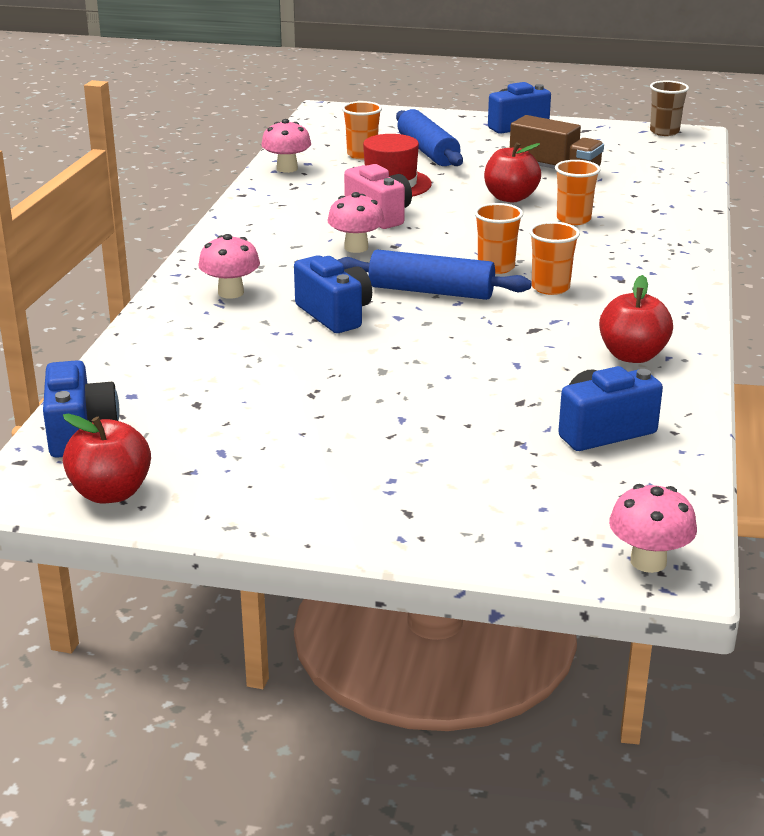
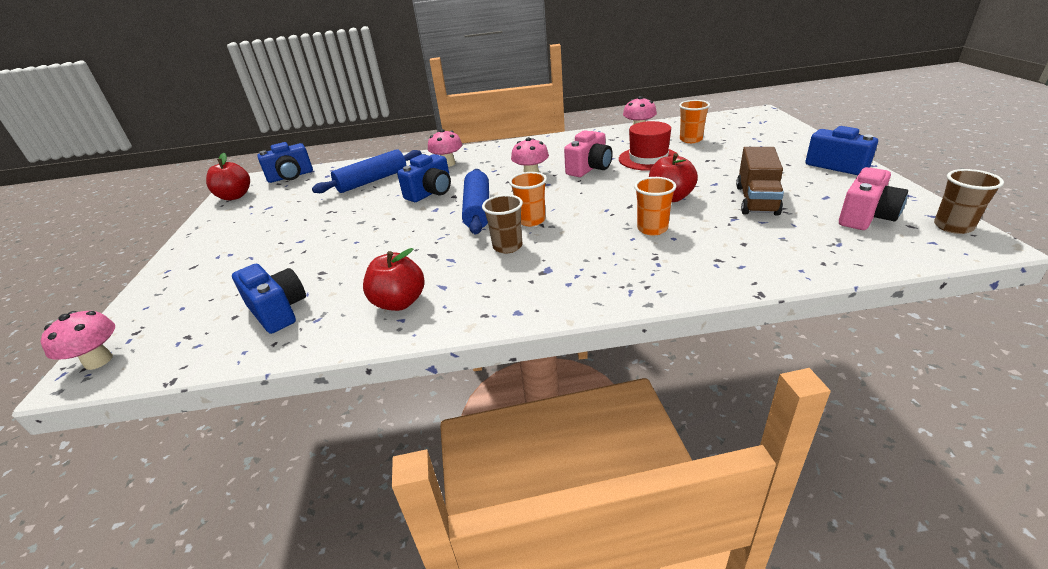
camera: 75 degrees right, 5 degrees up
blue rolling pin [396,109,463,166] -> blue rolling pin moved to [312,149,422,193]
orange cup [529,222,580,295] -> brown cup [482,195,523,254]
none -> pink camera [839,167,908,230]

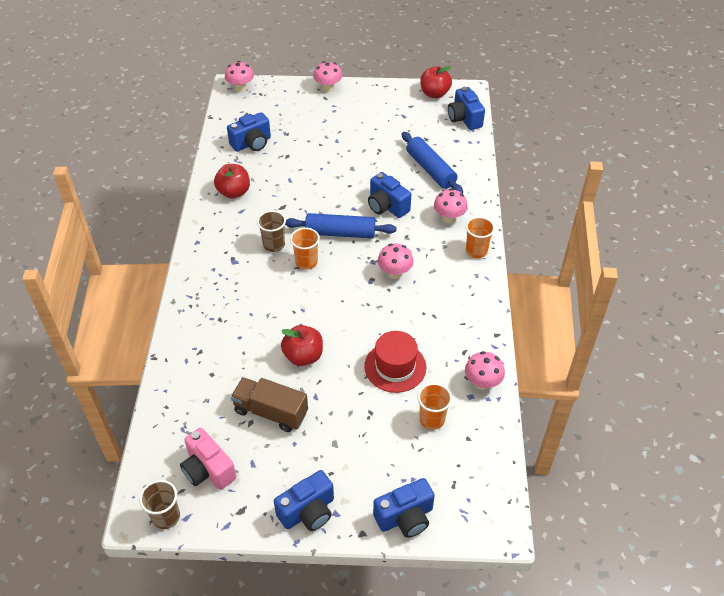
camera: 95 degrees right, 15 degrees up
pink camera [564,130,613,177] -> none
orange cup [634,177,676,235] -> orange cup moved to [466,217,495,258]
none -> pink mushroom [313,61,342,92]
none -> blue camera [373,478,435,538]

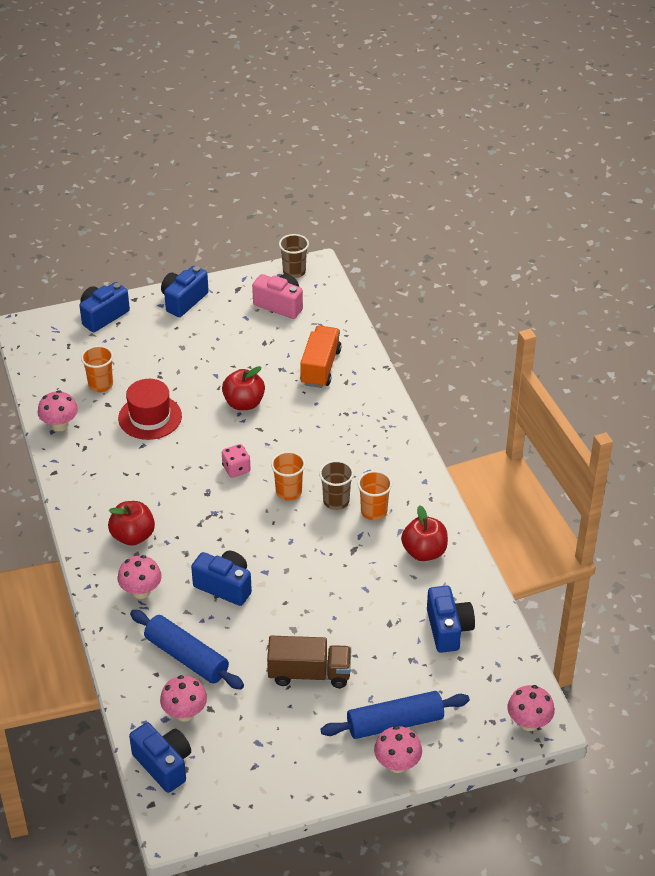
camera: 160 degrees right, 5 degrees down
blue camera [227,112,271,151] -> blue camera turned 135 degrees clockwise [427,586,475,653]
brown truck [231,377,308,432] -> brown truck moved to [267,636,351,688]
blue rolling pin [285,213,397,239] -> blue rolling pin moved to [321,691,470,739]
pink mushroom [378,244,414,279] -> pink mushroom moved to [160,675,207,722]
red apple [420,66,452,98] -> red apple moved to [108,501,155,546]
orange cup [466,217,495,258] -> orange cup moved to [357,471,392,520]
none -> pink dice [222,444,251,478]
none -> orange truck [300,325,342,388]

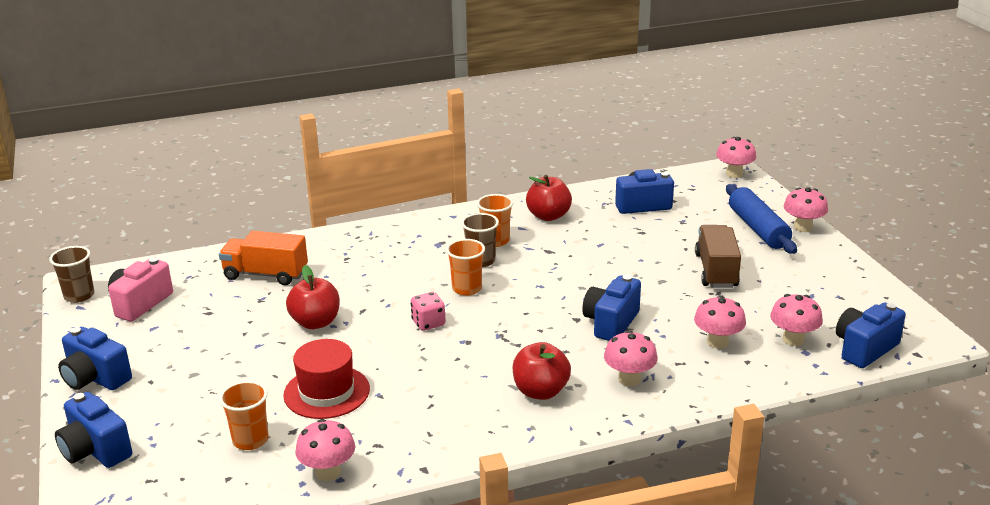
camera: 90 degrees left, 15 degrees down
blue rolling pin [130,610,244,689] -> pink mushroom [694,295,746,349]

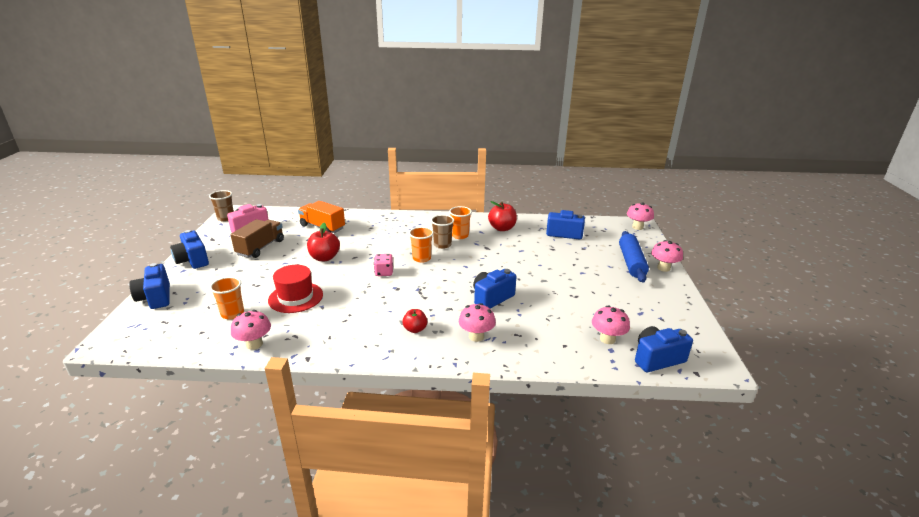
camera: 20 degrees right, 0 degrees up
red apple [513,342,571,400] -> red apple [402,309,427,333], size x0.63
pink mushroom [694,295,746,349] -> none
brown truck [695,225,741,288] -> brown truck moved to [230,219,284,258]

